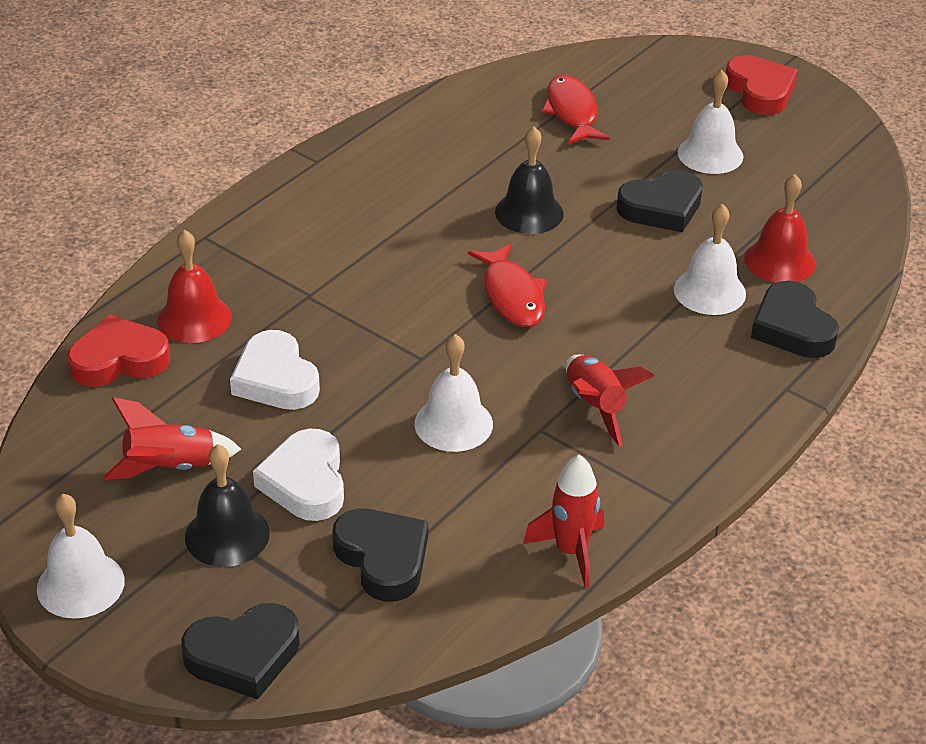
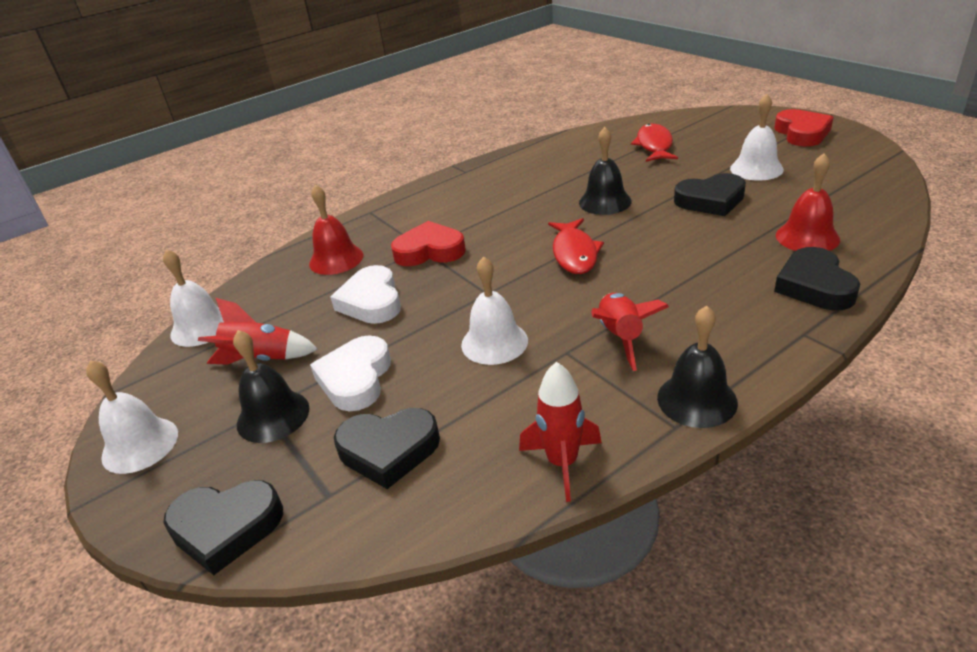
camera: 20 degrees right, 5 degrees down
red heart [67,314,170,387] -> red heart moved to [391,221,466,266]
black heart [332,509,428,602] -> black heart turned 105 degrees clockwise [334,408,440,489]
white bell [674,204,746,315] -> white bell moved to [163,249,224,347]
none -> black bell [657,306,738,428]

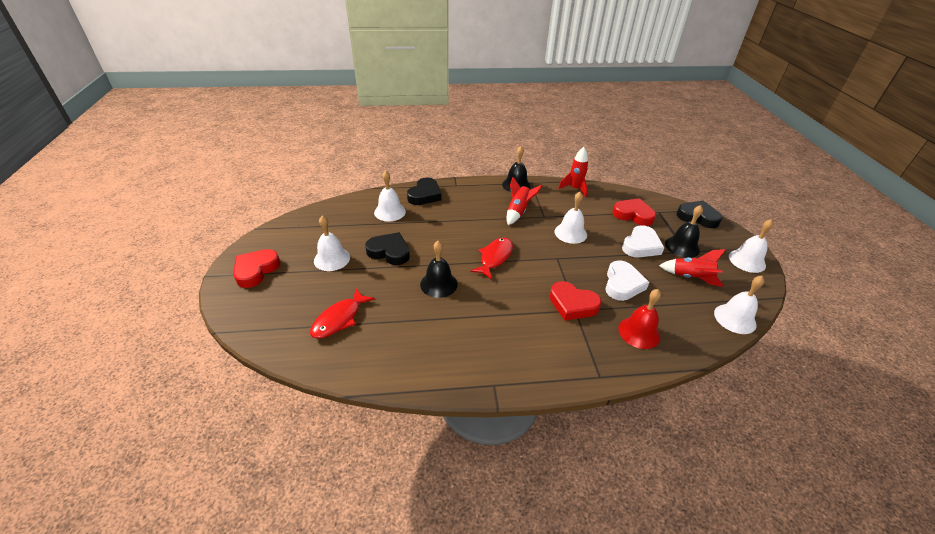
camera: 155 degrees left, 5 degrees up
black heart [334,408,440,489] -> red heart [612,198,656,226]
red bell [776,153,840,251] -> white bell [374,171,406,221]

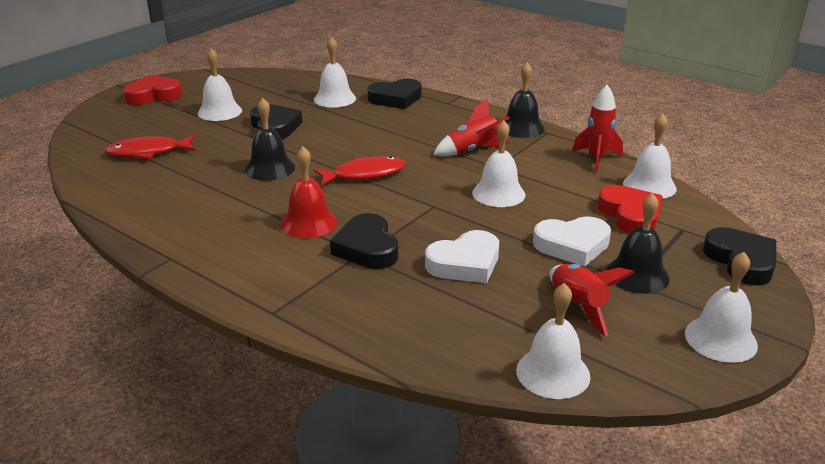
camera: 45 degrees right, 10 degrees down
red heart [550,281,601,321] -> black heart [330,213,398,269]
red bell [618,289,661,349] -> red bell moved to [281,147,337,238]
none -> white bell [623,113,677,199]

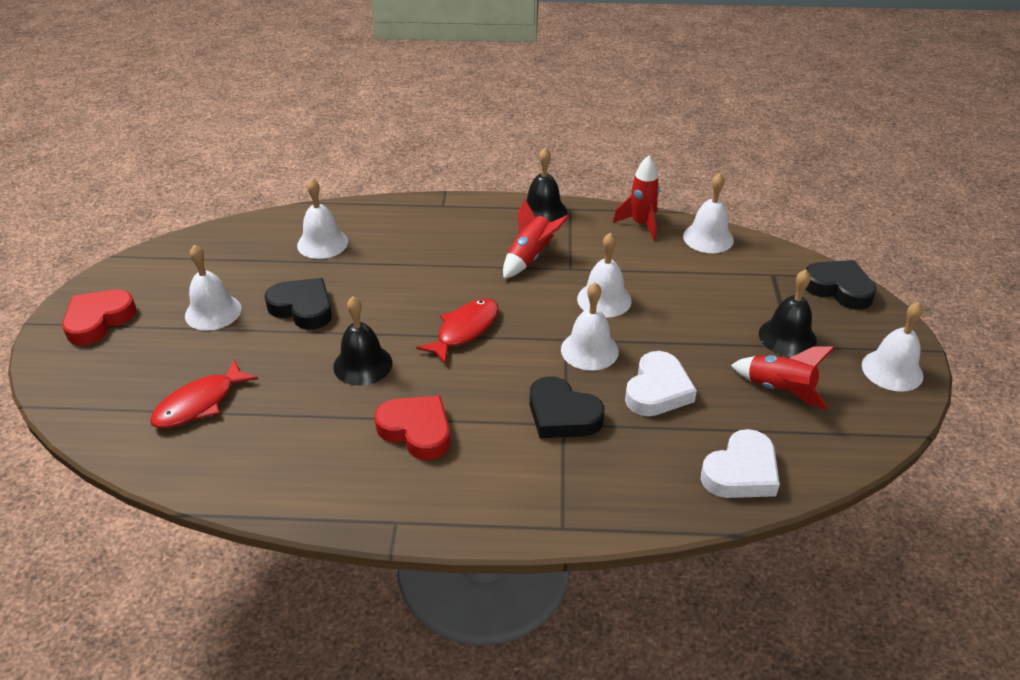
camera: 35 degrees left, 10 degrees up
red bell [281,147,337,238] -> none
black heart [367,79,422,109] -> none
white bell [516,283,590,399] -> white bell moved to [561,282,619,371]
white heart [533,217,611,267] -> white heart moved to [701,429,780,498]
red heart [598,185,663,234] -> red heart moved to [374,396,450,460]

